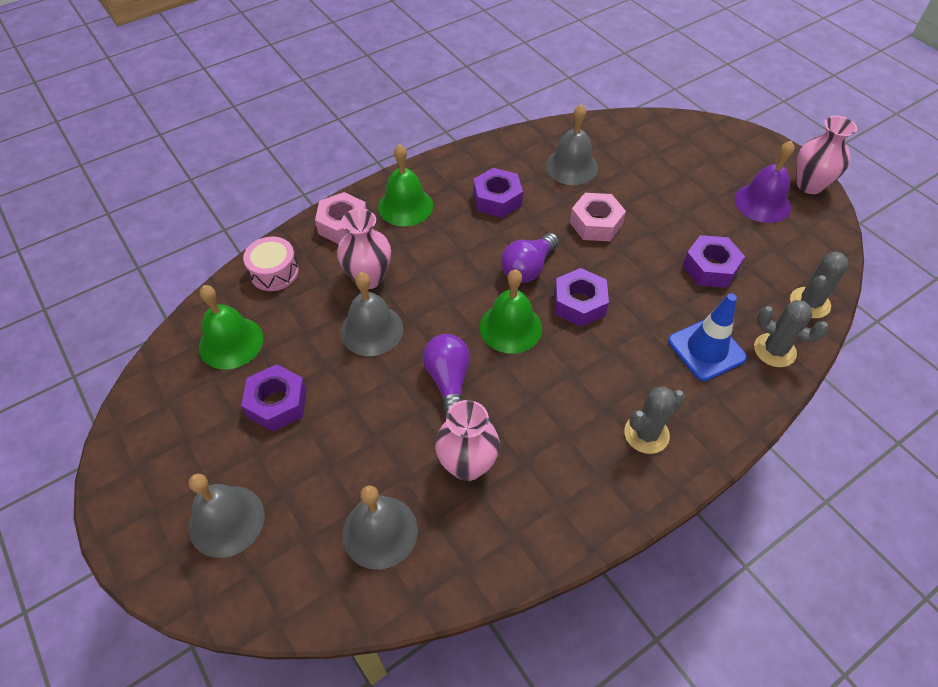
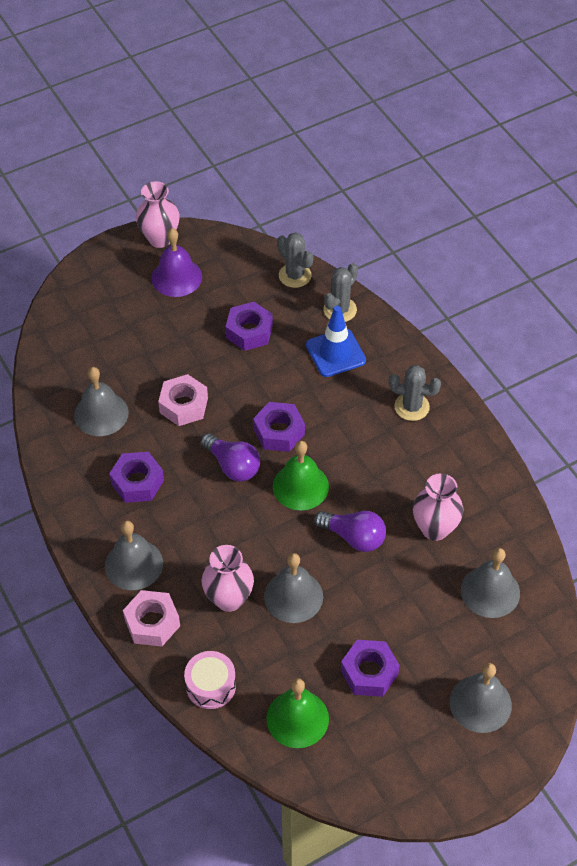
camera: 85 degrees left, 0 degrees up
green bell [378,144,433,227] -> grey bell [105,520,163,590]
purple light bulb [423,334,470,416] -> purple light bulb turned 150 degrees counterclockwise [314,511,386,552]
grey cactus [624,386,685,454] -> grey cactus turned 45 degrees counterclockwise [389,365,441,421]

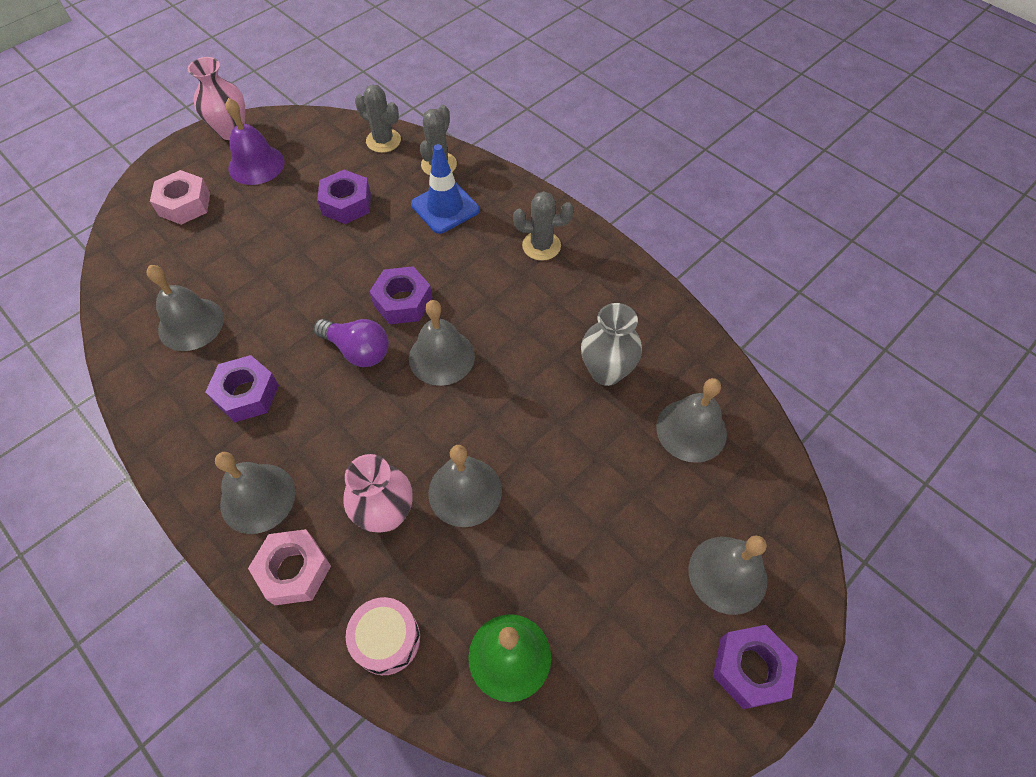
camera: 15 degrees left, 5 degrees up
pink nut [158,374,208,426] -> pink nut moved to [150,170,210,225]
green bell [273,441,329,510] -> grey bell [409,300,475,386]
purple light bulb [314,511,386,552] -> none
purple nut [341,640,399,697] -> purple nut moved to [713,625,798,709]
pink vase [413,473,463,541] -> grey vase [581,303,642,386]

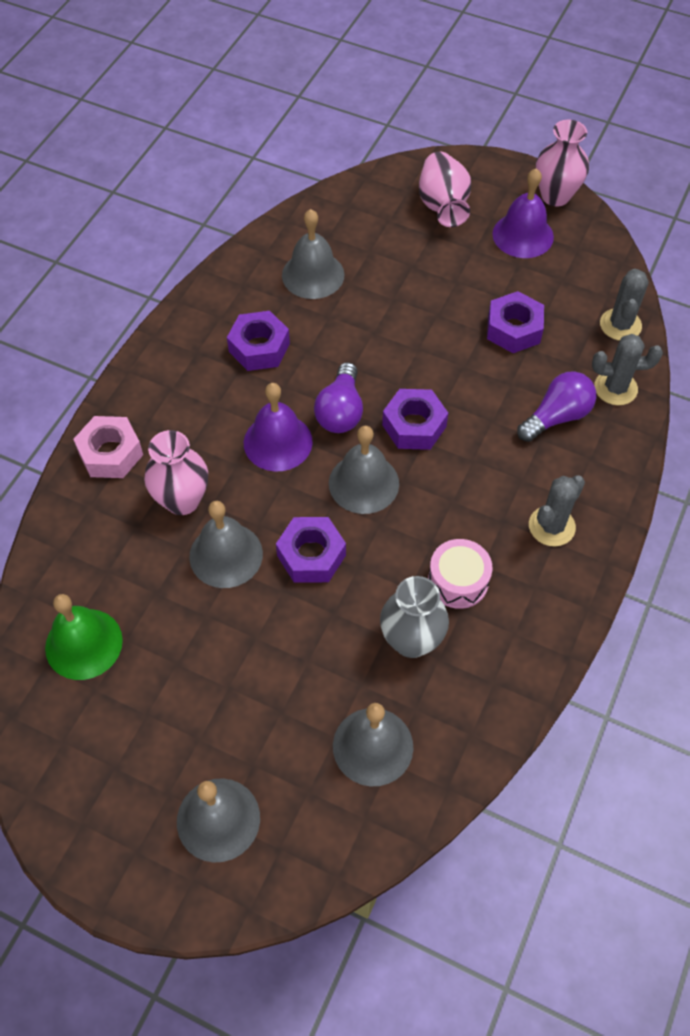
camera: 70 degrees right, 0 degrees up
pink nut [150,170,210,225] -> pink vase [419,152,471,227]
grey bell [215,452,295,534] -> none
pink drum [346,597,420,675] -> pink drum moved to [428,539,493,609]
blue traffic cone [411,144,480,234] -> purple light bulb [517,371,596,442]
grey cactus [513,191,573,261] -> grey cactus turned 60 degrees clockwise [529,475,585,547]
purple nut [713,625,798,709] -> purple nut moved to [276,517,346,583]
none -> purple bell [244,383,313,472]

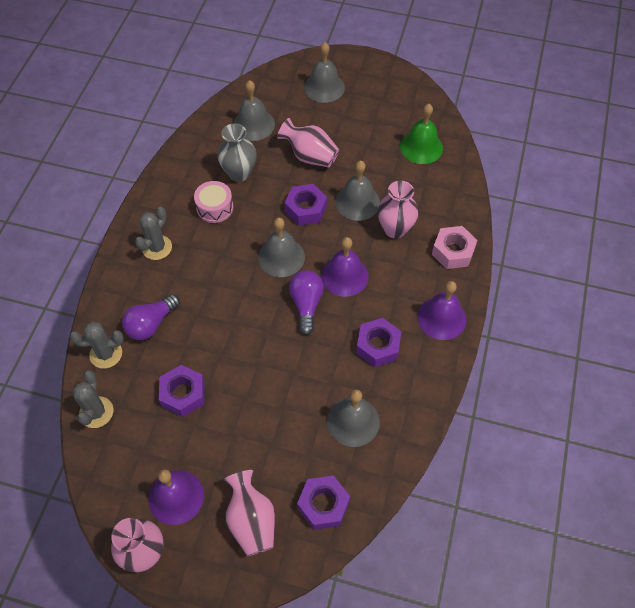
camera: 170 degrees right, 0 degrees up
purple nut [382,389,448,450] -> purple nut moved to [297,476,350,530]
none -> pink vase [277,118,339,168]
none -> purple bell [417,281,466,340]

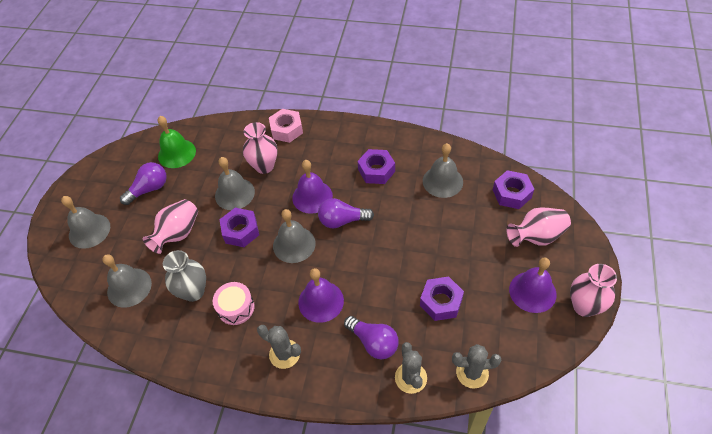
camera: 90 degrees left, 5 degrees down
purple bell [417,281,466,340] -> purple bell moved to [298,268,344,323]
none -> purple light bulb [120,162,167,205]

